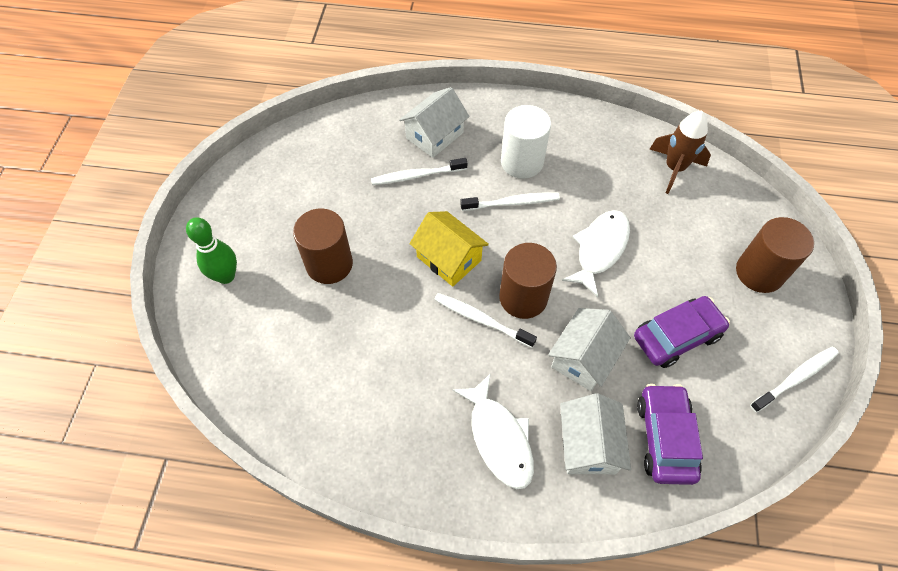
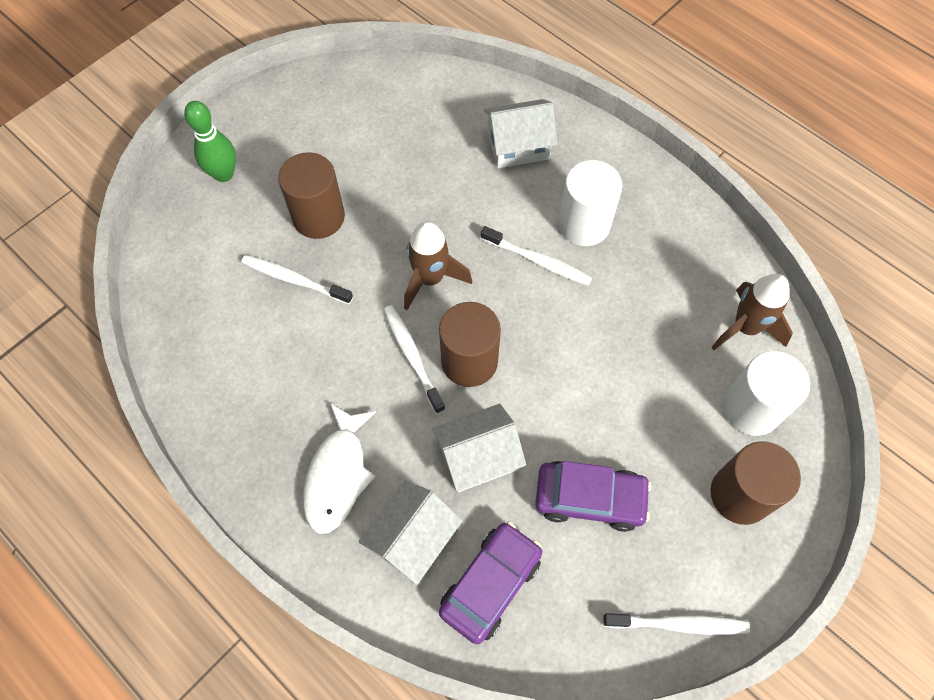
camera: 35 degrees right, 5 degrees up
white toothbrush [371,158,467,185] -> white toothbrush moved to [241,255,353,304]
yellow house [409,211,489,287] -> brown rocket [404,221,472,310]
white fish [562,210,630,297] -> none
none -> white cylinder [723,351,810,436]

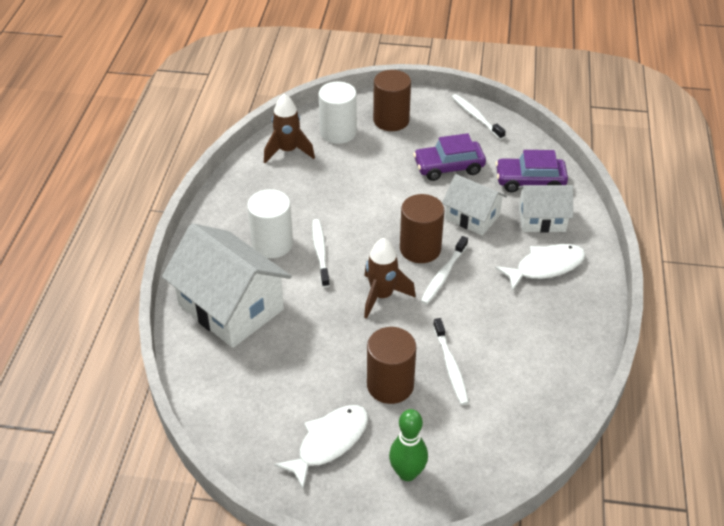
camera: 125 degrees left, 20 degrees down
white house [484,99,557,168] -> white house [162,223,292,348], size x1.75
purple car [535,461,651,532] -> purple car turned 75 degrees counterclockwise [413,133,486,181]
none -> white fish [274,405,368,489]

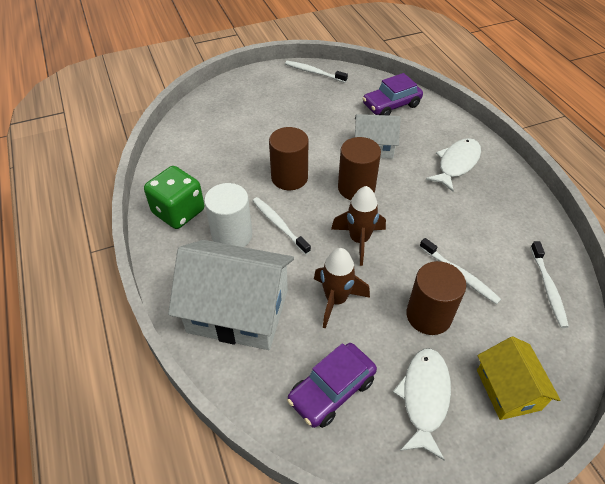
camera: 30 degrees left, 5 degrees up
brown rocket [264,94,315,163] -> brown rocket moved to [314,248,370,329]
white cylinder [319,82,357,144] -> none
brown cylinder [373,70,411,131] -> brown cylinder moved to [269,127,308,190]
green bowling pin [389,409,428,481] -> yellow house [477,336,560,420]
purple car [413,133,486,181] -> purple car moved to [287,343,377,428]
white toothbrush [420,236,468,305] -> white toothbrush moved to [530,241,569,328]
white house [518,185,573,233] -> none
none -> green dice [144,166,204,229]

